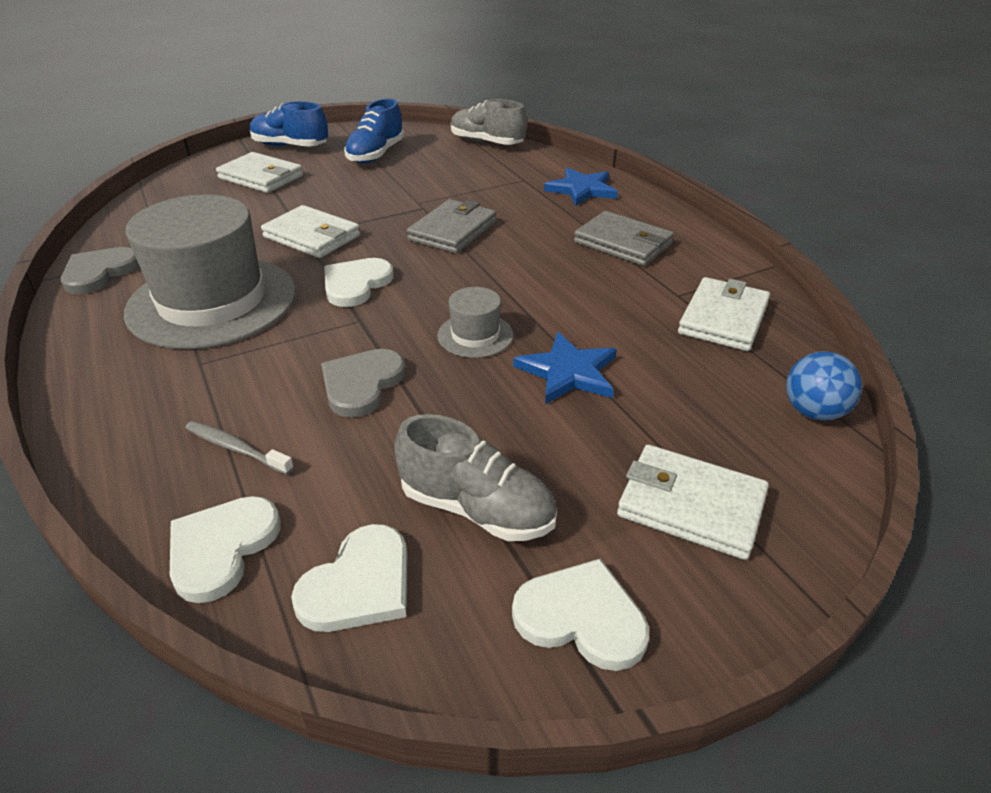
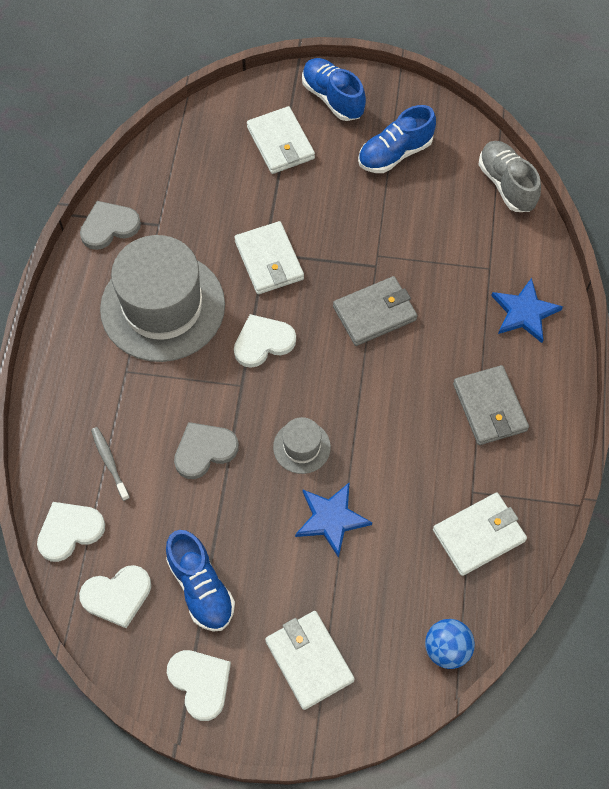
camera: 35 degrees right, 25 degrees up
grey shoe [394,414,557,541] -> blue shoe [166,530,235,632]

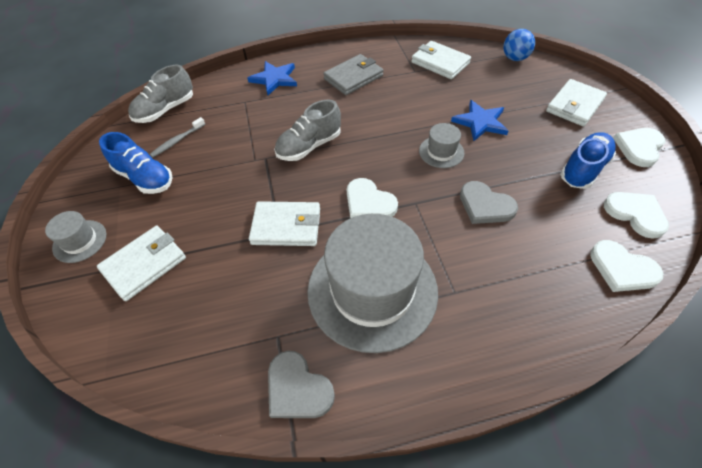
camera: 110 degrees left, 10 degrees down
grey toothbrush [91,427,130,501] -> grey toothbrush moved to [150,117,205,157]
white wallet [234,221,304,294] -> white wallet turned 45 degrees clockwise [249,201,320,246]
blue shoe [302,58,366,121] -> grey hat [45,211,106,263]
grey wallet [333,276,418,346] -> grey shoe [274,100,341,161]

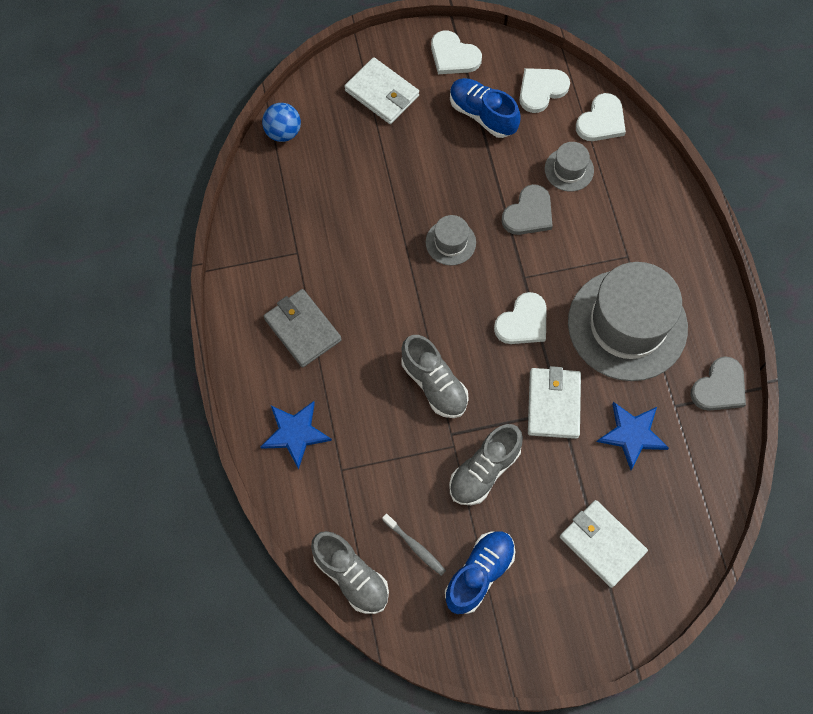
camera: 90 degrees left, 15 degrees up
grey hat [45,211,106,263] -> grey hat moved to [545,142,594,192]
white wallet [411,41,471,79] -> none
blue star [451,100,508,141] -> blue star moved to [597,402,669,470]
none -> grey shoe [449,424,523,505]

